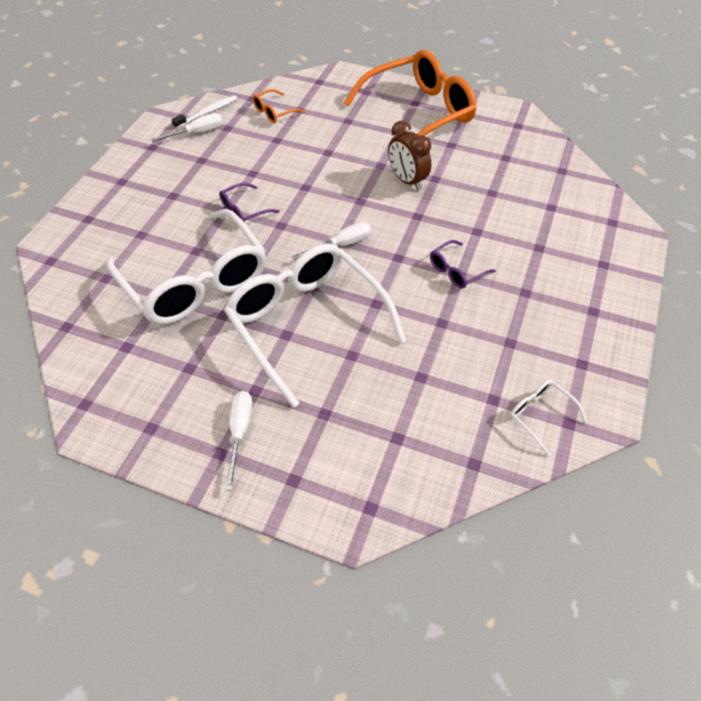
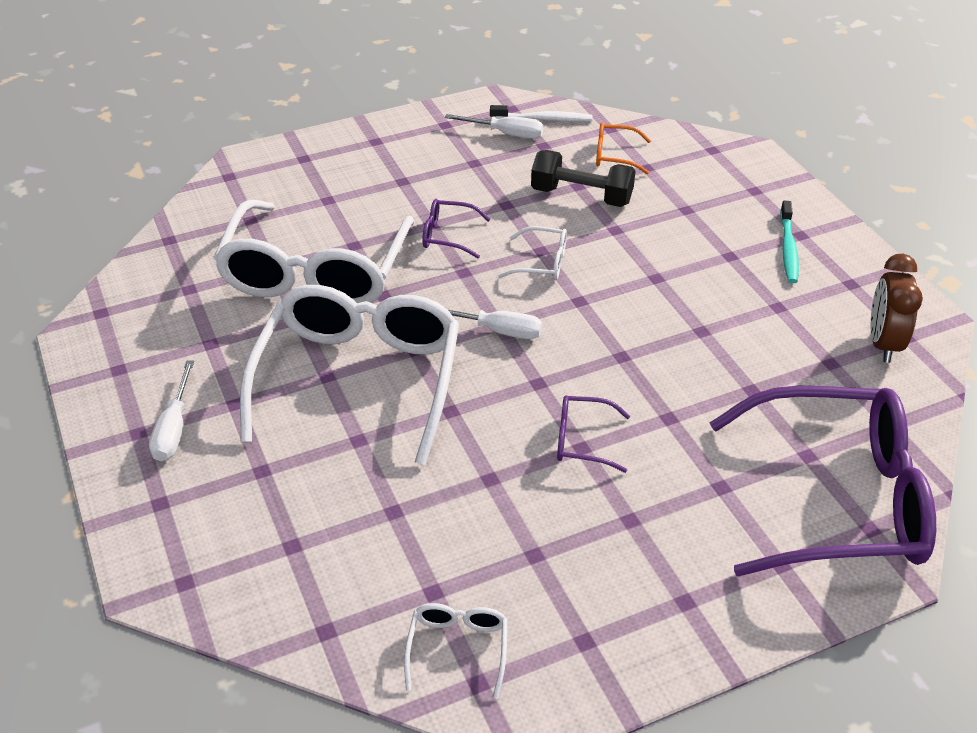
camera: 45 degrees right, 10 degrees down
white screwdriver [225,391,252,491] -> white screwdriver turned 135 degrees clockwise [149,360,194,461]
orange glasses [344,50,477,136] -> turquoise toothbrush [780,201,799,283]
brown clock [388,120,431,190] -> brown clock moved to [871,254,923,363]
none -> white glasses [498,226,567,280]
none -> black dumbbell [531,150,636,207]
none -> purple glasses [710,386,936,576]

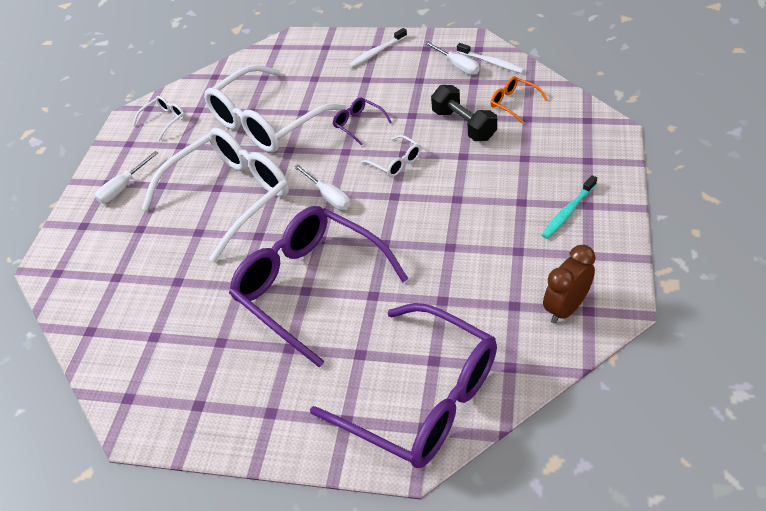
camera: 40 degrees right, 5 degrees up
white glasses [404,603,508,698] -> white glasses moved to [132,96,185,141]
purple glasses [557,395,630,473] -> purple glasses [229,206,408,367], size x2.45
none -> white toothbrush [348,28,407,68]

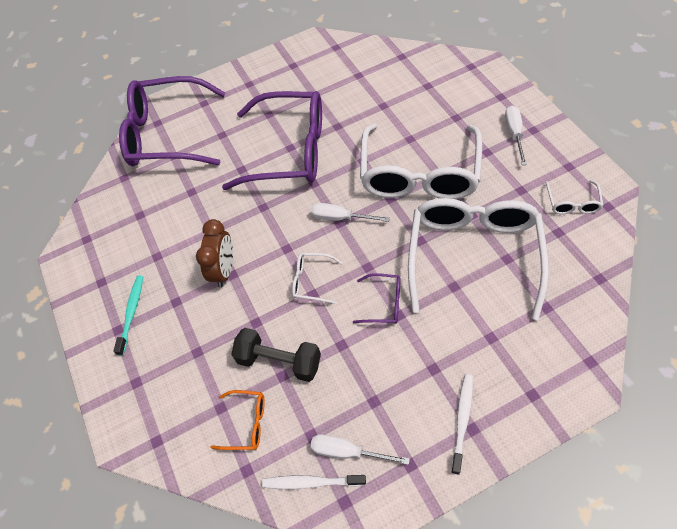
camera: 145 degrees right, 10 degrees up
brown clock [543,245,595,324] -> brown clock moved to [196,219,233,288]

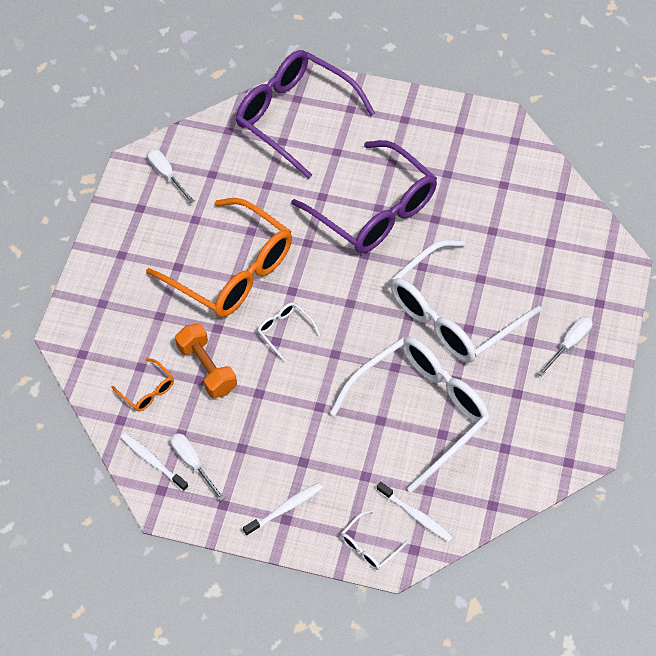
camera: 35 degrees right, 0 degrees up
turquoise toothbrush [113,275,143,356] -> none
brown clock [196,219,233,288] -> orange glasses [146,198,292,317]
black dumbbell [231,328,321,382] -> orange dumbbell [175,323,237,398]
white screwdriver [311,203,390,222] -> white screwdriver moved to [147,149,195,203]
purple glasses [353,273,401,324] -> none
white glasses [545,180,603,214] -> white glasses moved to [341,510,408,570]
none -> white toothbrush [377,482,453,542]

